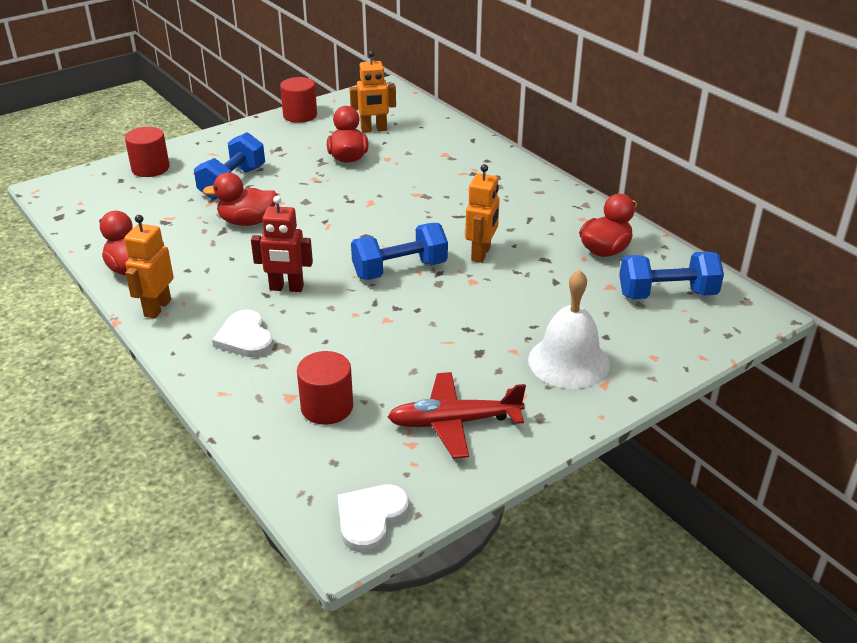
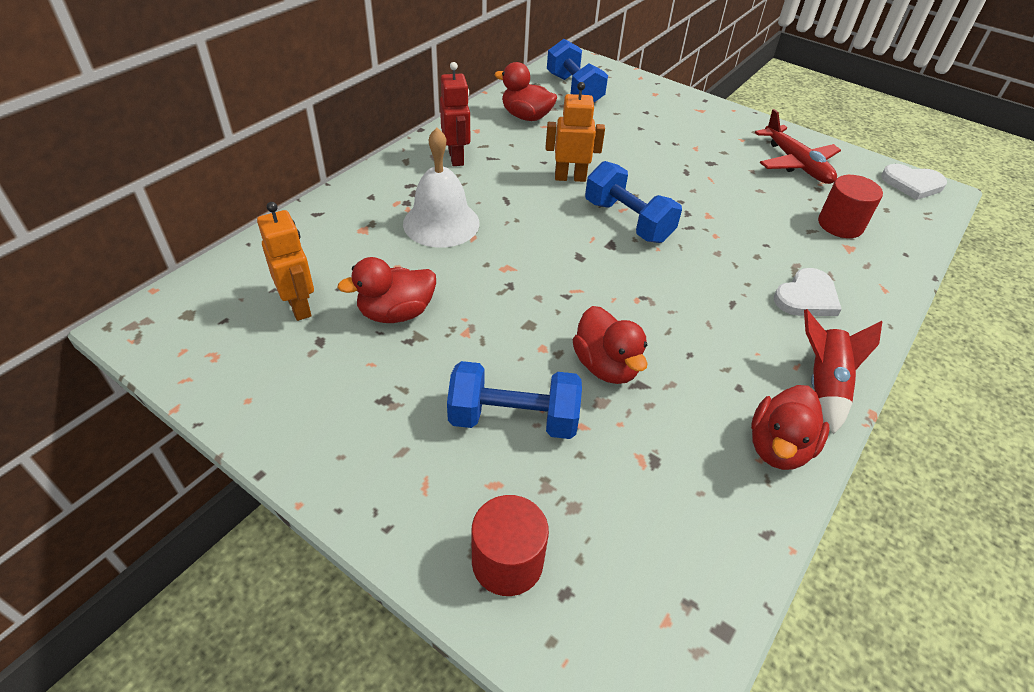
camera: 110 degrees left, 10 degrees up
orange robot [124,215,174,319] -> red rocket [804,309,882,434]
red robot [251,196,313,292] -> red robot moved to [440,62,470,166]
red cylinder [280,77,317,123] -> none
white bell [528,269,610,389] -> white bell moved to [403,128,480,248]

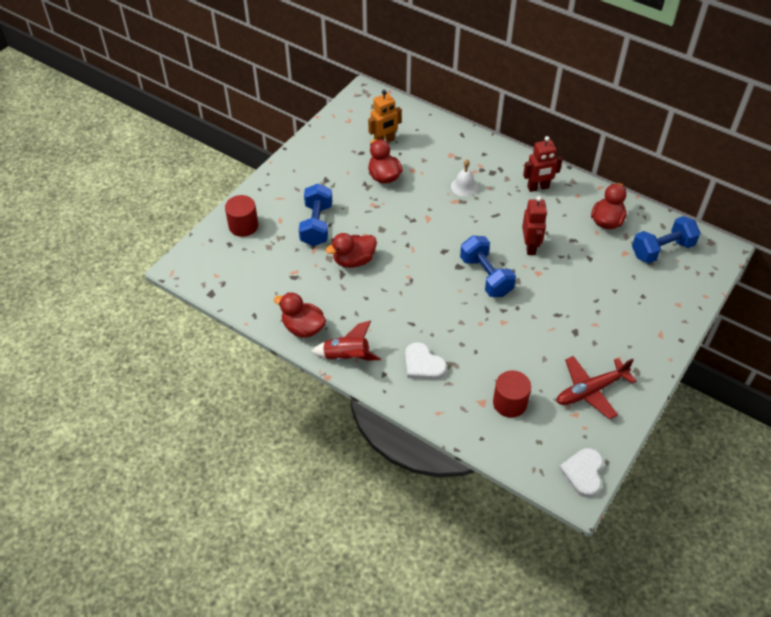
camera: 90 degrees right, 5 degrees up
white bell [403,128,480,248] -> white bell [451,160,478,197], size x0.58
orange robot [546,82,605,182] -> red robot [522,196,547,255]
blue dumbbell [585,161,682,243] -> blue dumbbell turned 75 degrees counterclockwise [460,236,516,297]

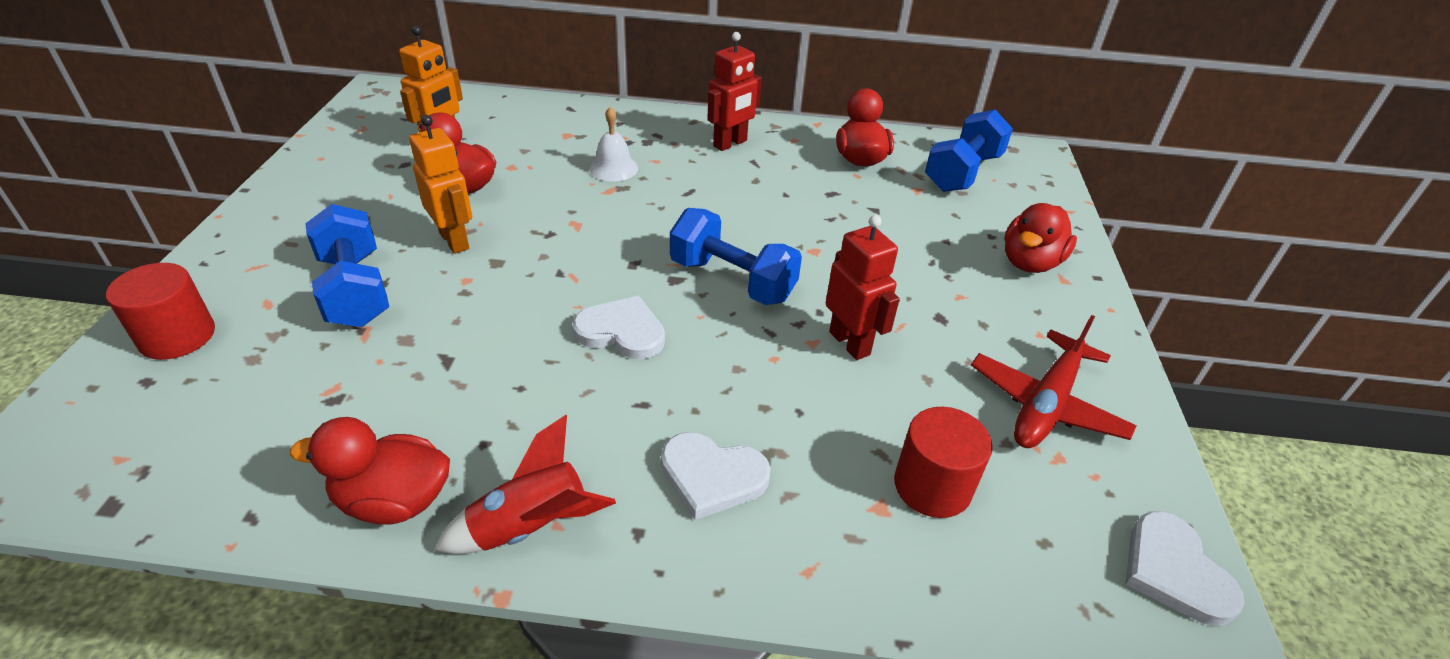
camera: 30 degrees left, 10 degrees down
red duck [325,233,377,268] -> red duck moved to [1004,203,1077,273]
red robot [522,196,547,255] -> red robot moved to [826,215,900,360]
none -> orange robot [409,115,472,254]
none -> white heart [572,296,665,360]

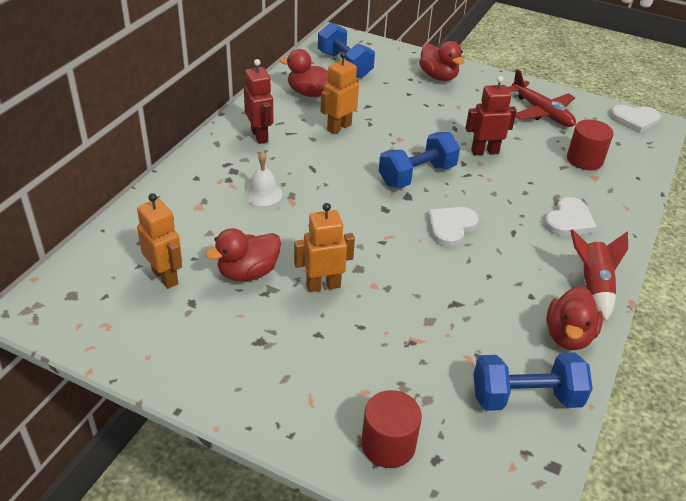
camera: 70 degrees left, 0 degrees up
blue dumbbell [305,204,389,327] -> blue dumbbell moved to [473,353,593,411]
none -> orange robot [321,52,359,134]

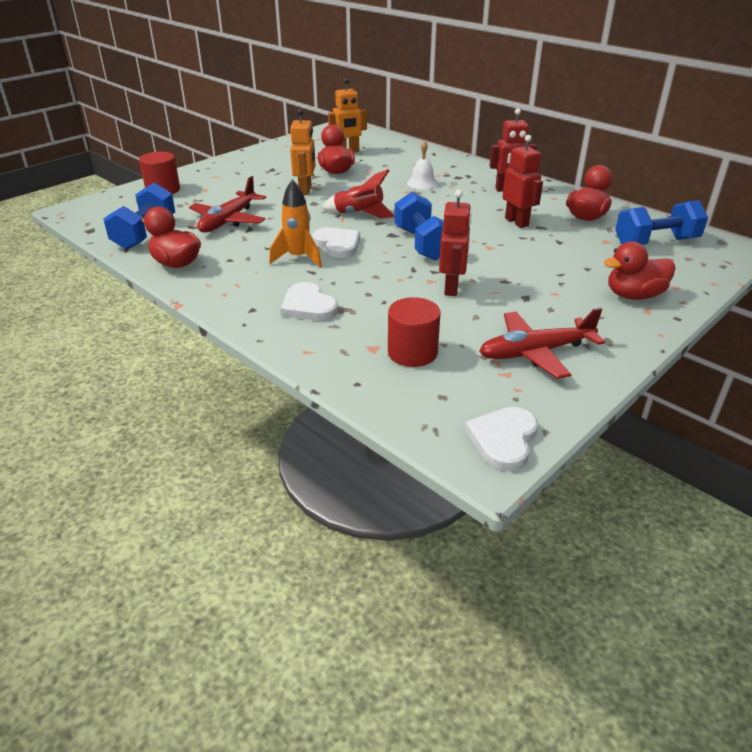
camera: 110 degrees right, 5 degrees down
orange robot [321,52,359,134] -> red robot [502,135,543,228]
red rocket [570,229,628,321] -> red rocket moved to [322,169,394,218]
none -> red plane [189,176,266,233]
none -> orange rocket [269,179,322,267]

